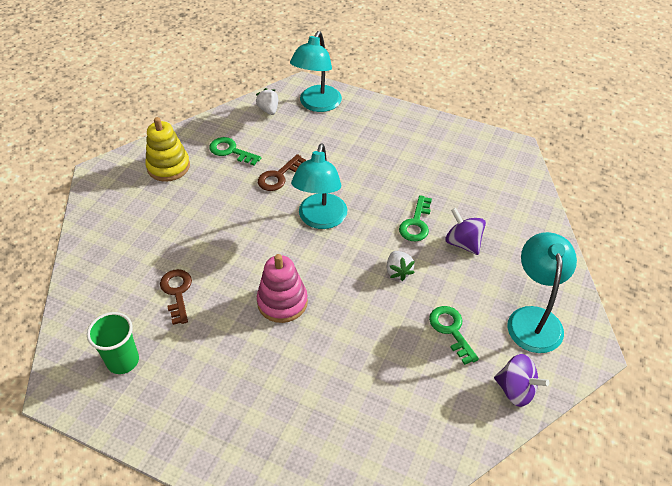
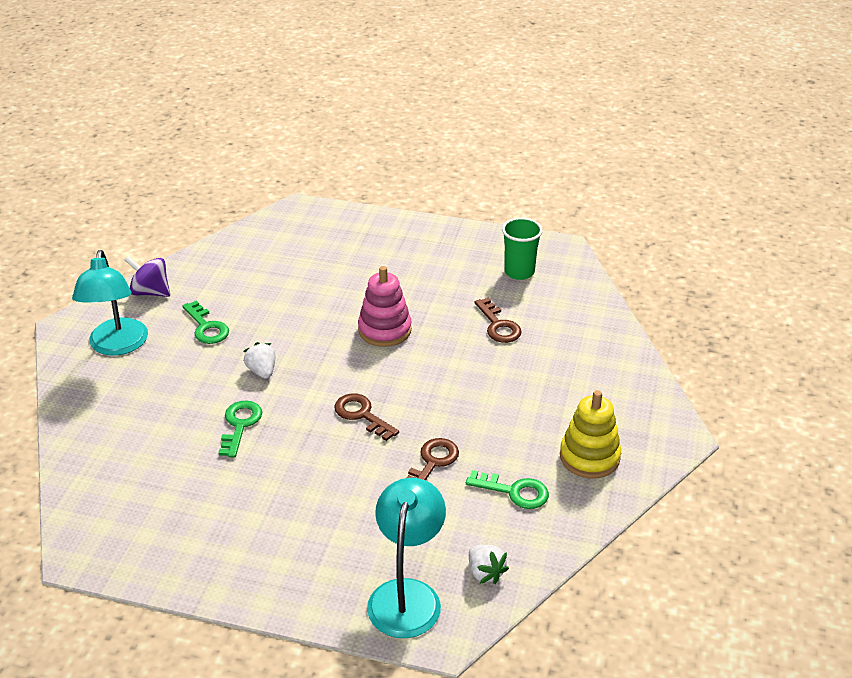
camera: 170 degrees right, 10 degrees down
turquoise lamp [291,143,347,229] -> brown key [334,393,399,441]
purple spinning top [446,208,486,255] -> none

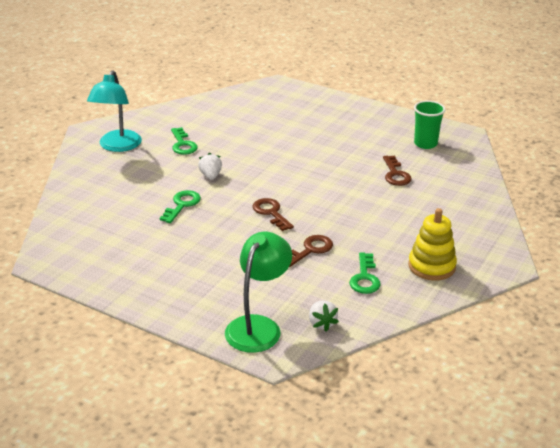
camera: 15 degrees right, 5 degrees down
purple spinning top [125,256,170,297] -> none
pink stacking toy [358,266,412,347] -> none
turquoise lamp [367,478,446,638] -> green lamp [225,232,292,353]
green key [466,470,549,509] -> green key turned 60 degrees clockwise [349,253,381,294]

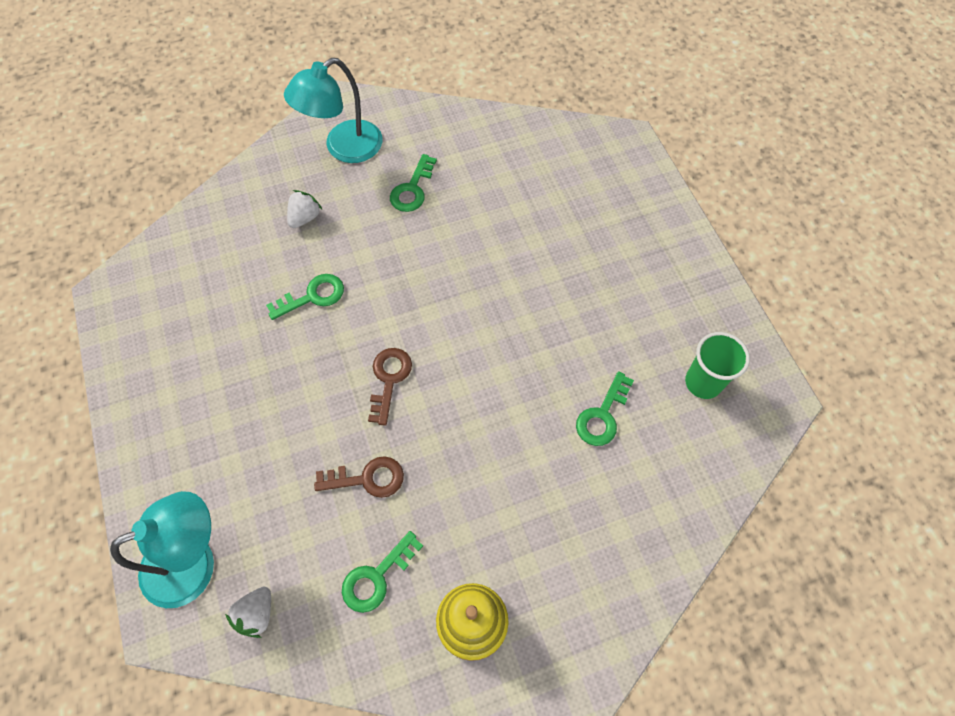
camera: 40 degrees right, 30 degrees up
white strawberry [198,153,222,180] -> white strawberry moved to [287,190,322,228]
green lamp [225,232,292,353] -> turquoise lamp [110,491,214,608]
brown key [383,155,412,186] -> green key [576,371,634,446]

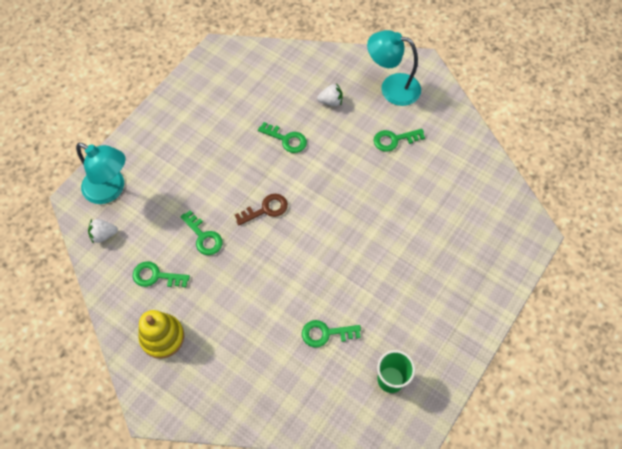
camera: 55 degrees right, 0 degrees up
brown key [314,456,404,498] -> green key [180,210,222,255]

